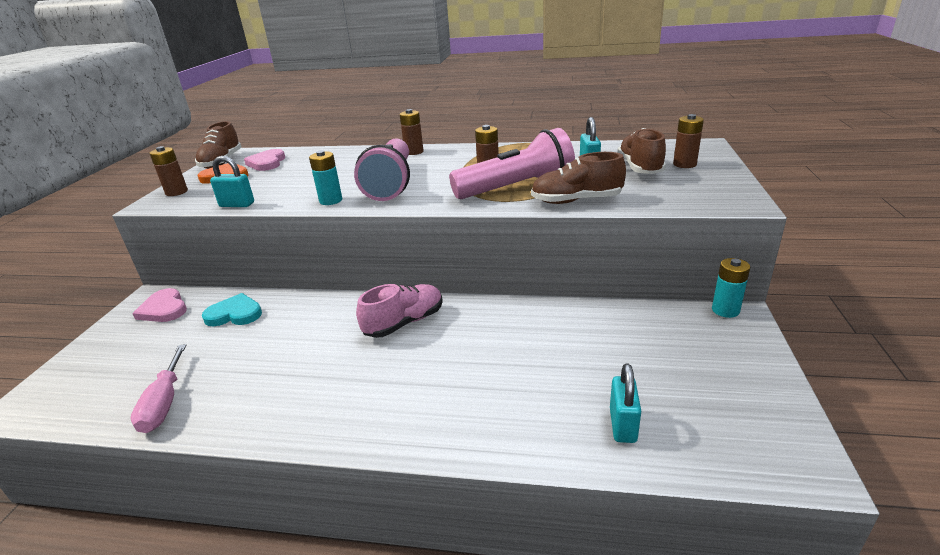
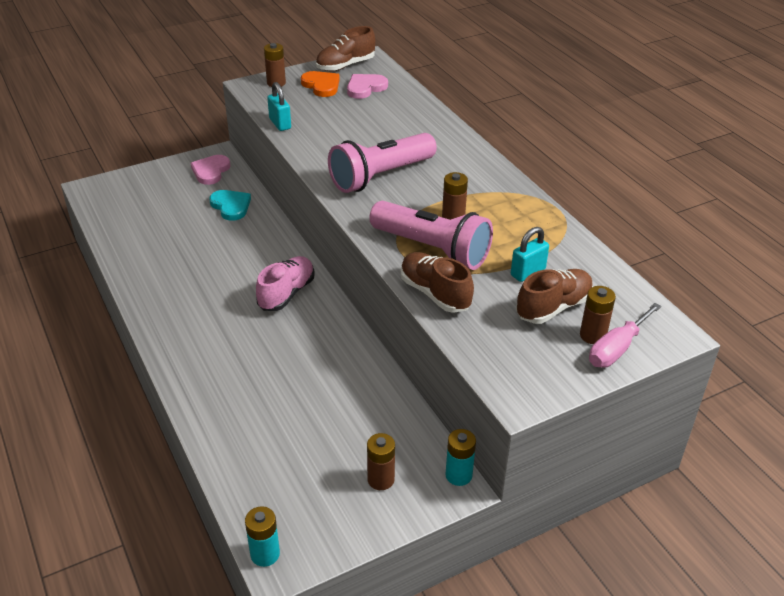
camera: 50 degrees right, 10 degrees up
pink screwdriver [130,344,186,433] -> pink screwdriver moved to [589,303,661,368]
turquoise battery [309,150,342,205] -> turquoise battery moved to [245,506,280,567]
pink shoe [356,284,443,338] -> pink shoe turned 75 degrees counterclockwise [256,256,315,311]
brown battery [400,109,424,155] -> brown battery moved to [367,433,395,490]
turquoise padlock [610,363,641,443] -> none

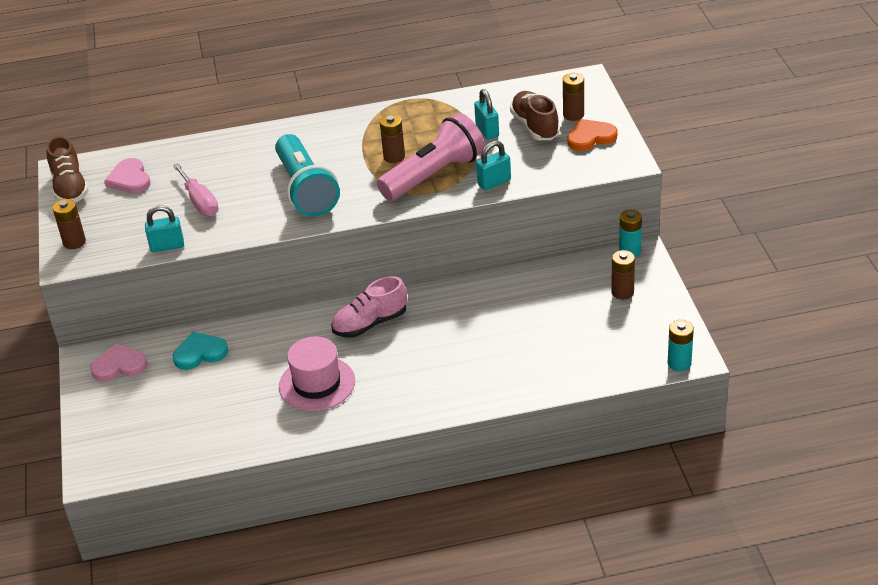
camera: 70 degrees left, 0 degrees up
pink heart [191,155,230,185] -> pink heart turned 135 degrees clockwise [90,343,147,381]
pink shoe [256,256,315,311] -> pink shoe turned 75 degrees counterclockwise [331,276,407,337]
orange heart [301,71,340,97] -> orange heart moved to [567,119,618,151]
pink flashlight [328,133,437,193] -> turquoise flashlight [275,134,340,217]
brown shoe [400,252,474,313] -> turquoise padlock [476,141,511,190]
pink screwdriver [589,303,661,368] -> pink screwdriver moved to [173,163,219,216]
none -> pink hat [279,336,355,411]

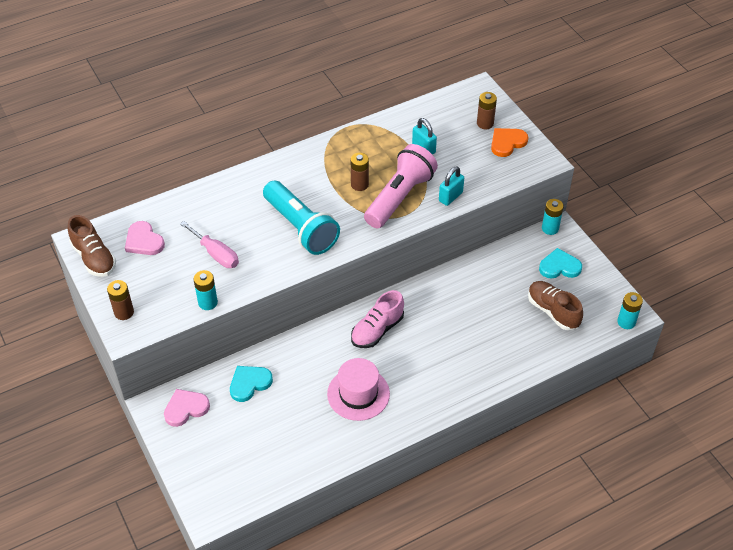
camera: 20 degrees left, 10 degrees up
turquoise padlock [145,205,184,252] -> turquoise battery [194,270,218,310]
brown shoe [510,91,560,140] -> brown shoe moved to [528,281,583,330]
brown battery [611,250,635,300] -> turquoise heart [539,248,582,279]

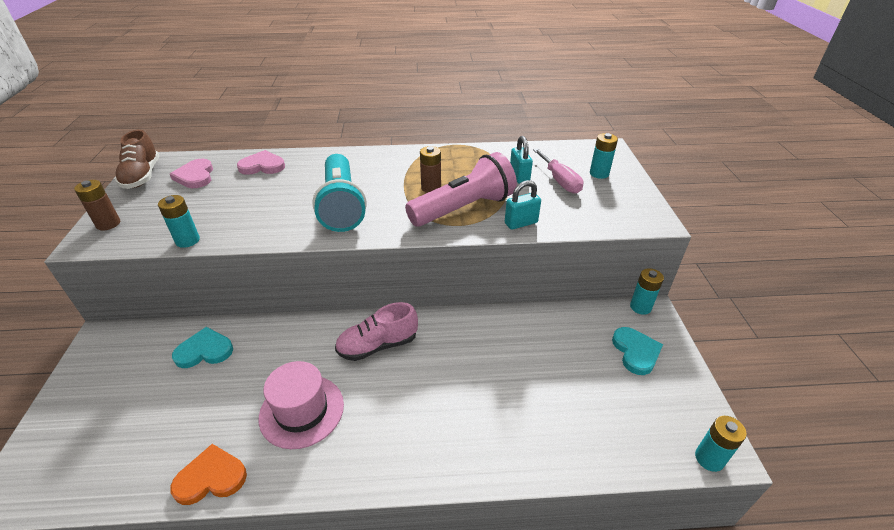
camera: 25 degrees right, 10 degrees down
pink heart [164,389,210,427] -> pink heart moved to [237,150,285,175]
pink screwdriver [180,221,239,268] -> pink screwdriver moved to [533,148,583,194]
brown battery [477,92,497,129] -> turquoise battery [590,133,618,179]
orange heart [491,128,528,157] -> orange heart moved to [170,444,247,505]
brown shoe [528,281,583,330] -> none
turquoise heart [539,248,582,279] -> turquoise heart turned 60 degrees clockwise [612,327,663,375]

